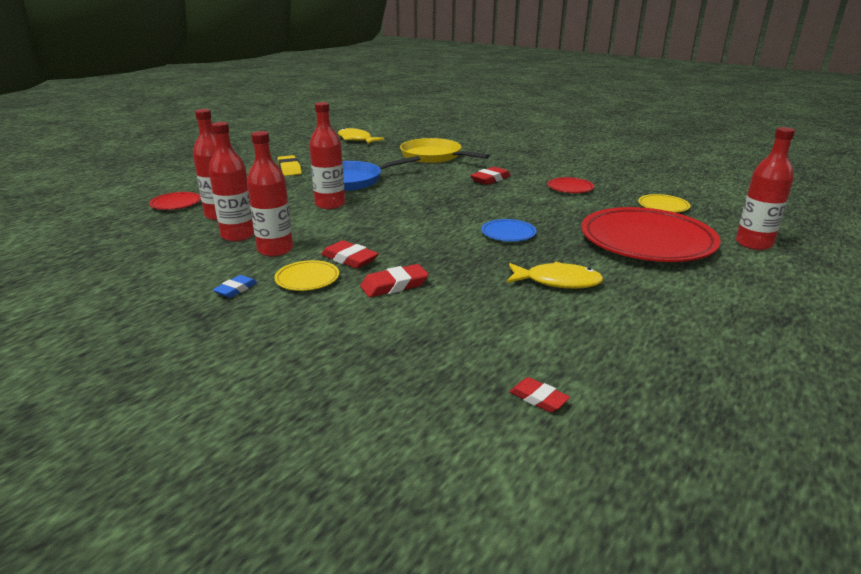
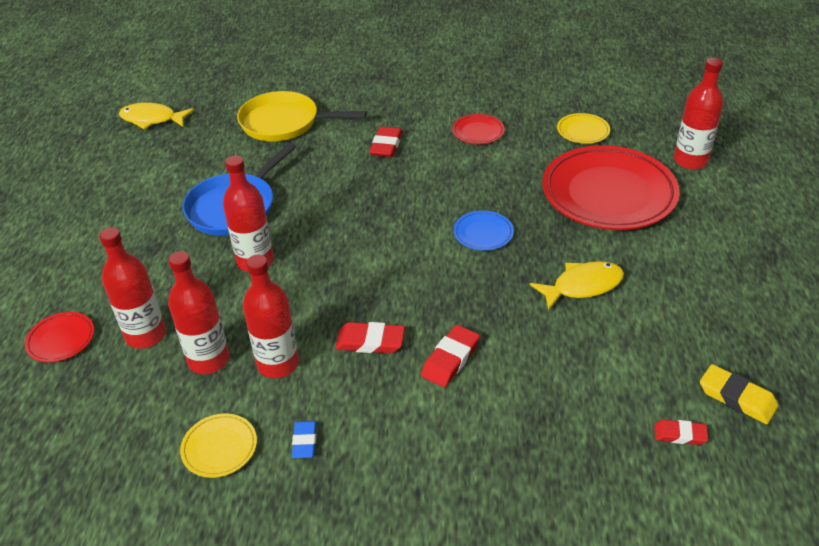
camera: 30 degrees left, 15 degrees up
yellow plate [274,260,339,291] -> yellow plate moved to [180,413,257,478]
yellow eraser [277,155,302,176] -> yellow eraser moved to [700,364,778,424]

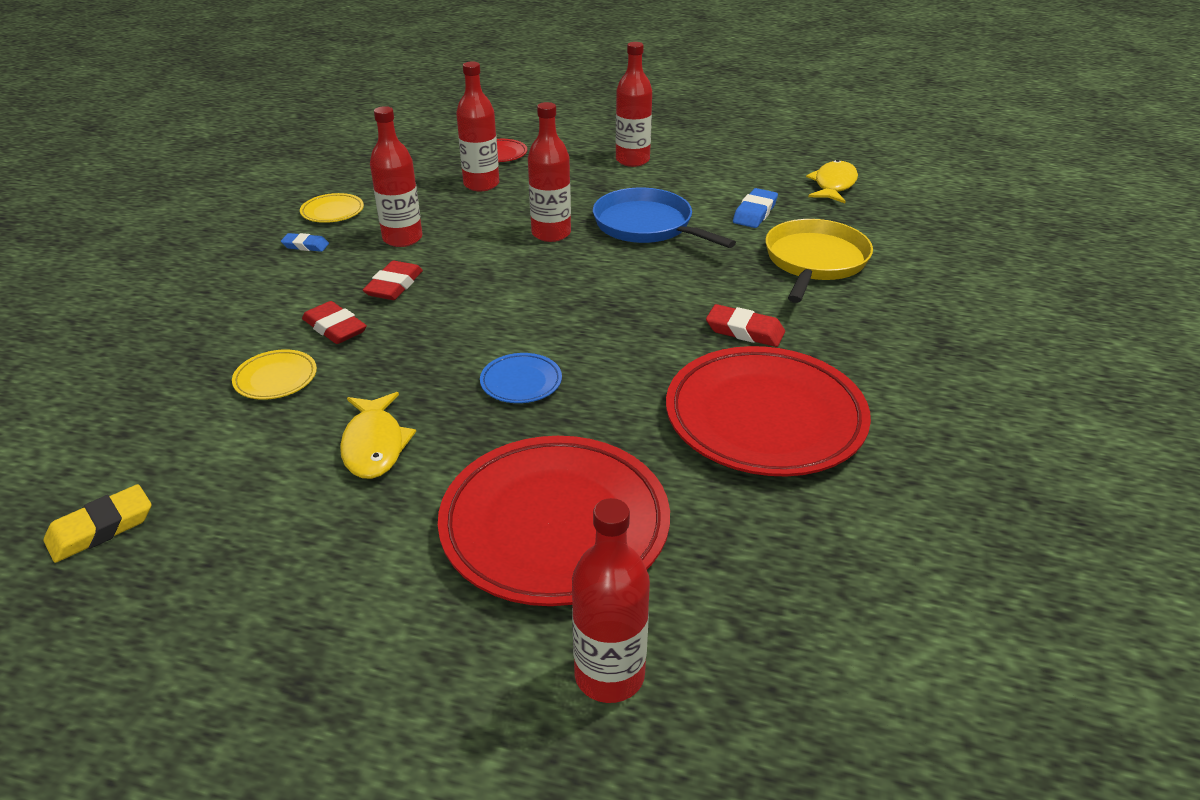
camera: 100 degrees right, 5 degrees down
red bottle [168,251,229,374] -> red bottle moved to [616,42,652,167]
red plate [452,114,505,144] -> red plate [666,346,871,476], size x2.33
yellow plate [557,113,610,144] -> yellow plate moved to [232,349,317,400]
red eraser [654,419,708,445] -> none
none -> blue eraser [733,188,778,228]

